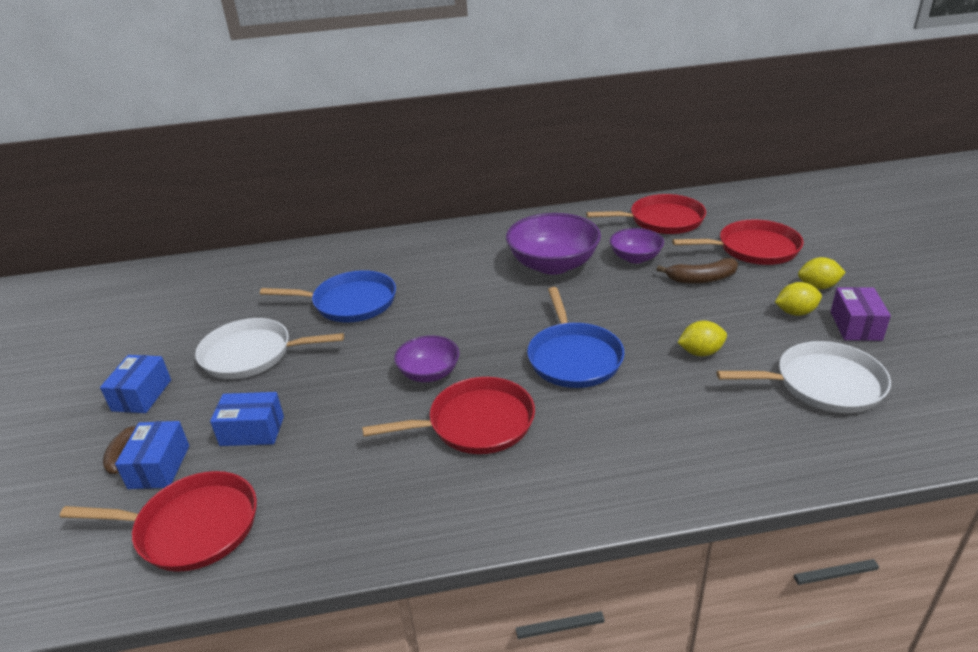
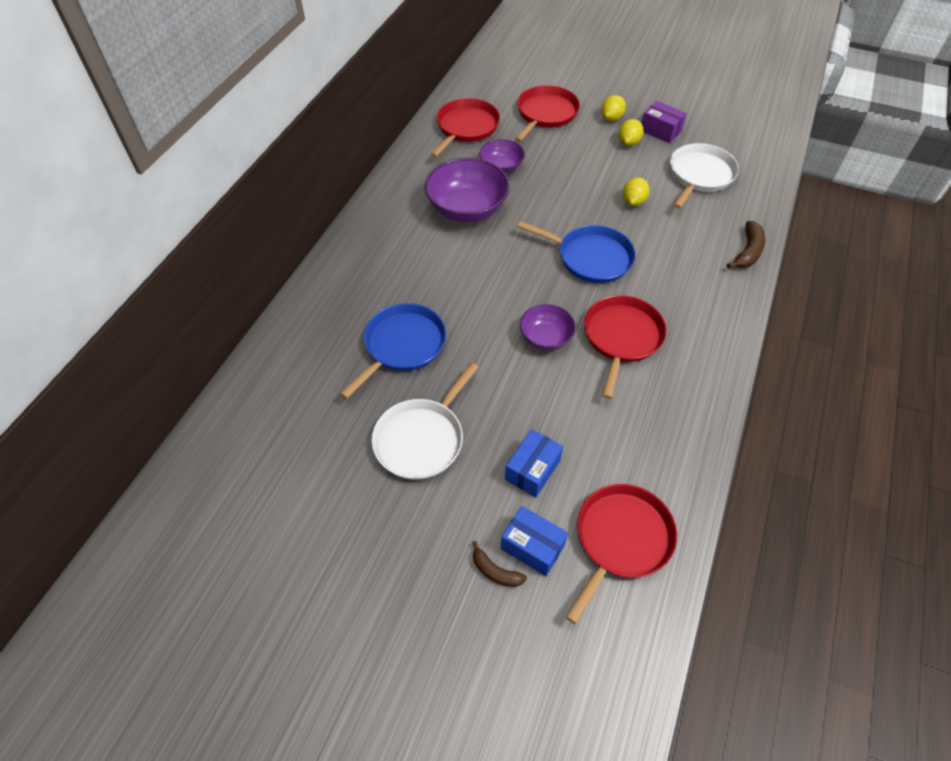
camera: 60 degrees left, 20 degrees up
blue box [100,355,171,413] -> none
brown banana [656,258,738,284] -> brown banana moved to [727,221,765,269]

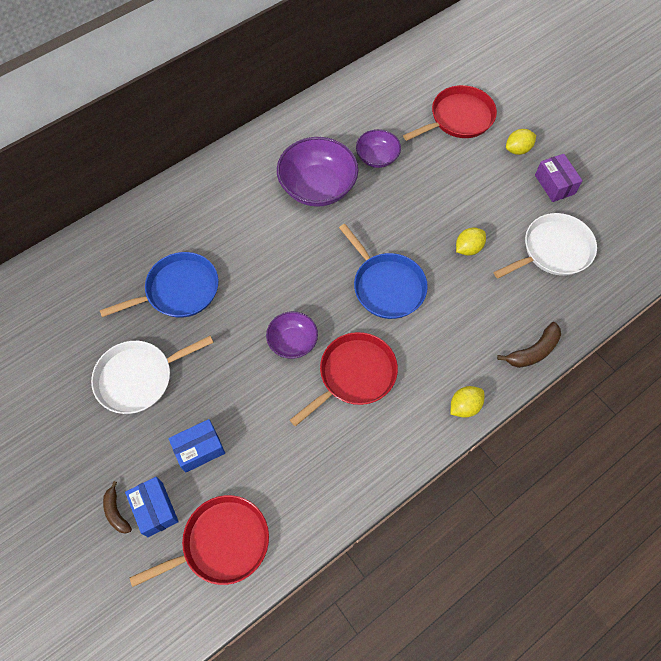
camera: 30 degrees right, 10 degrees up
red pan [431,98,500,157] -> none
yellow lemon [618,119,644,146] -> yellow lemon moved to [451,386,484,418]

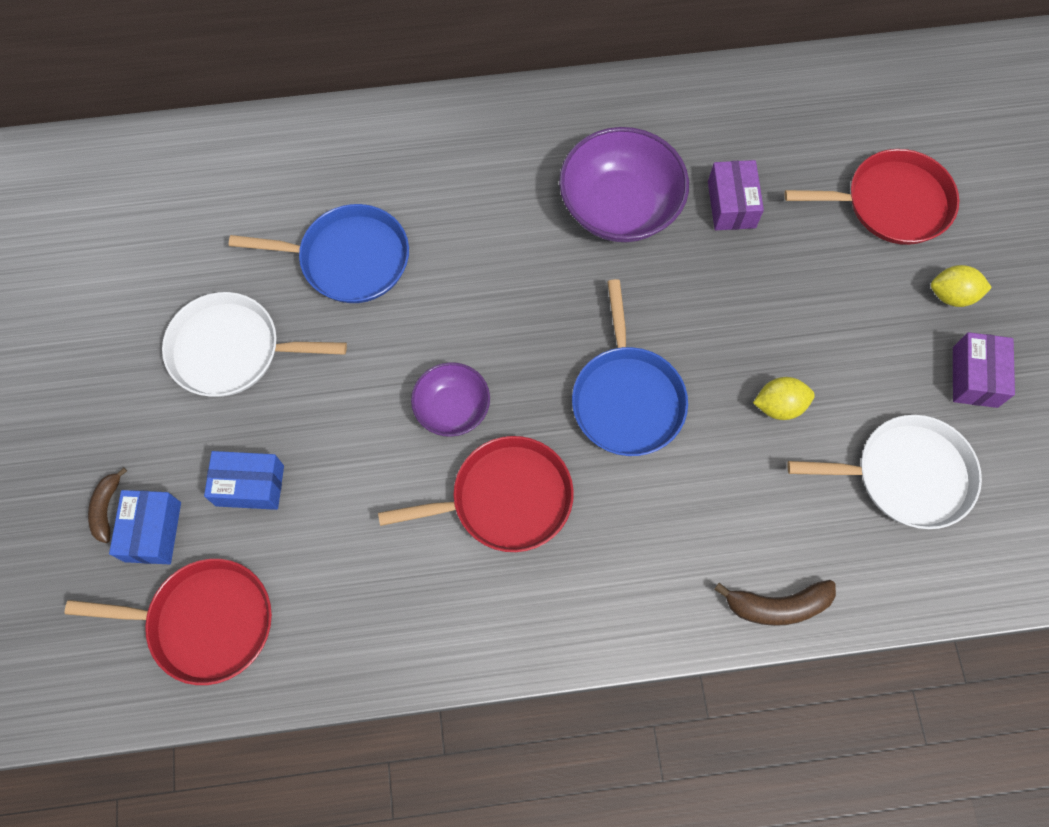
camera: 30 degrees right, 5 degrees up
purple bowl [356,129,401,168] -> purple box [708,160,764,230]
yellow lemon [451,386,484,418] -> none

